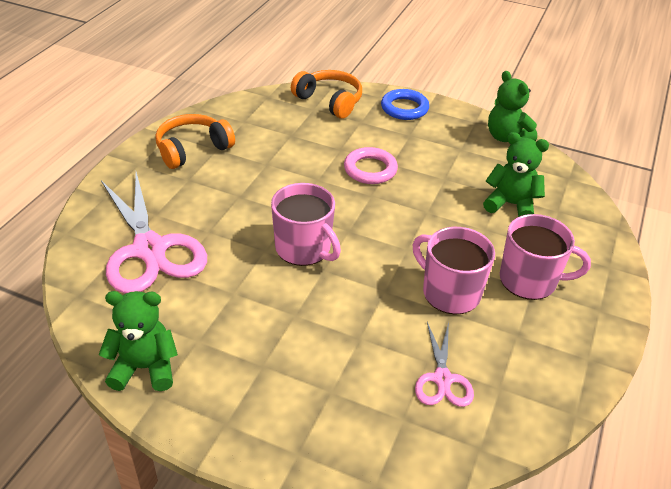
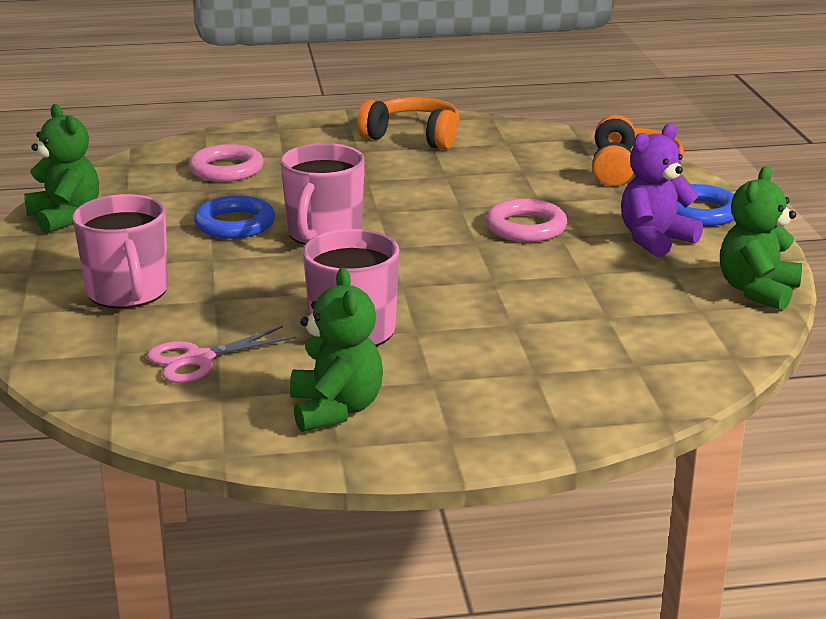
camera: 60 degrees right, 15 degrees down
pink scissors [101,172,207,294] -> pink ring [189,144,263,182]
green teddy bear [483,132,549,217] -> green teddy bear moved to [290,268,383,432]
pink mug [500,214,591,300] -> pink mug moved to [73,194,168,309]
none -> blue ring [194,195,275,239]
none -> purple teddy bear [621,124,703,257]

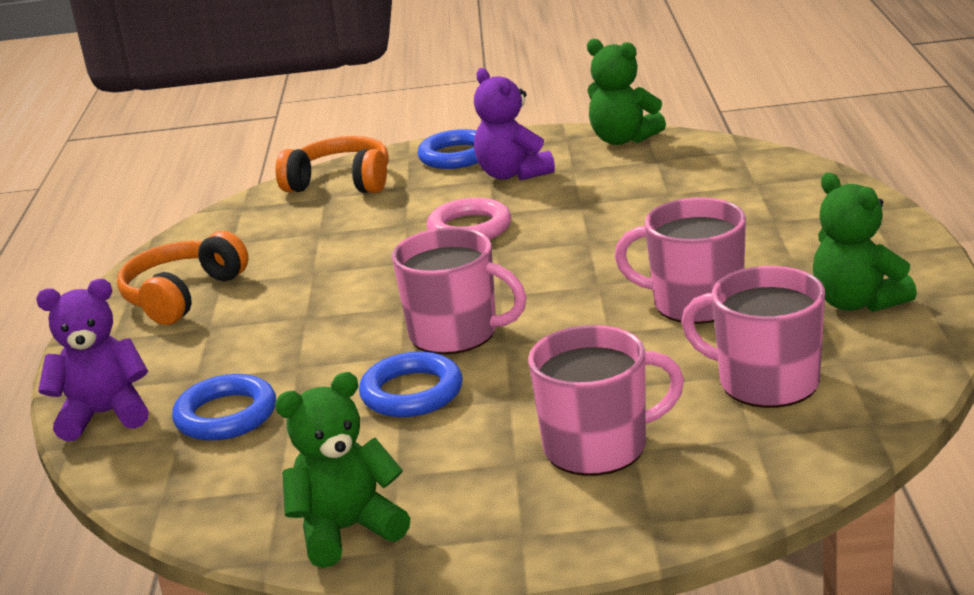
camera: 80 degrees left, 0 degrees up
pink scissors [147,326,296,383] -> pink mug [681,266,825,408]
pink ring [189,144,263,182] -> blue ring [172,374,276,441]
green teddy bear [290,268,383,432] -> green teddy bear turned 120 degrees counterclockwise [813,173,917,312]
none -> purple teddy bear [36,279,149,441]

